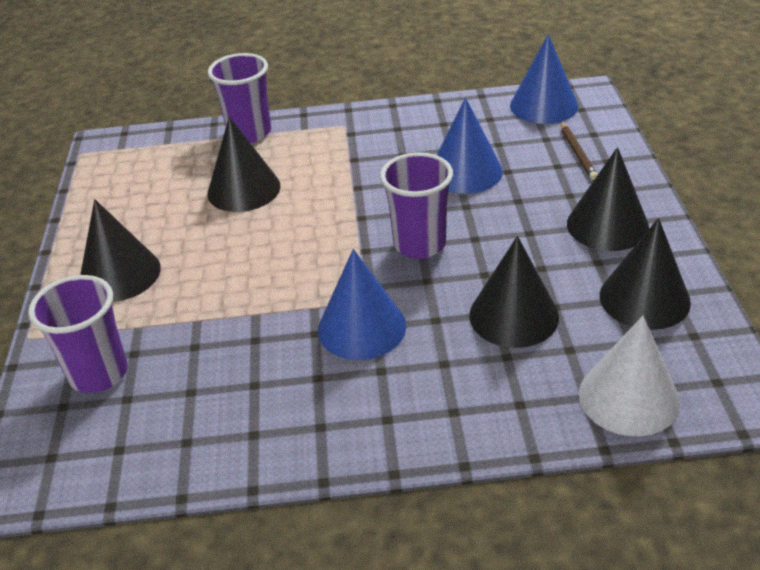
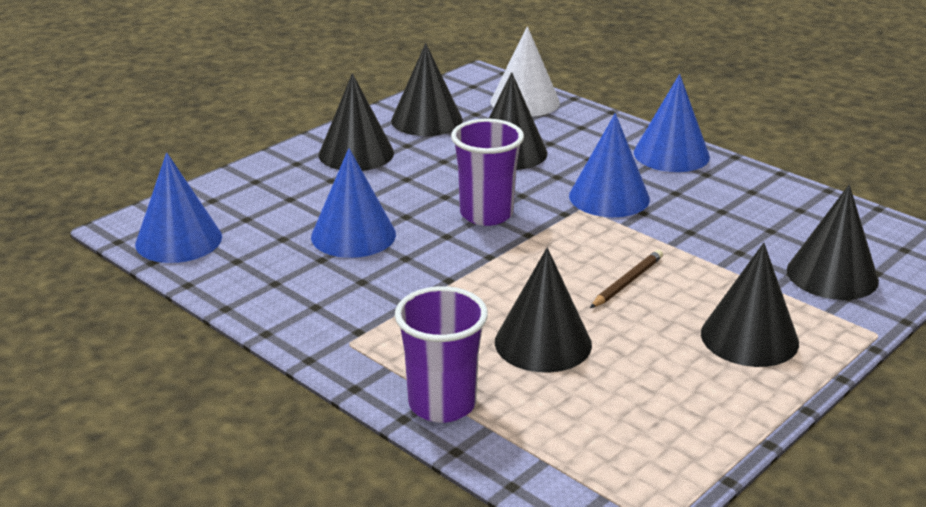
camera: 135 degrees left, 10 degrees down
purple cup [28,275,128,393] -> black cone [787,185,879,300]
brown pencil [560,122,598,180] -> brown pencil moved to [590,250,663,308]
none -> blue cone [634,74,710,172]

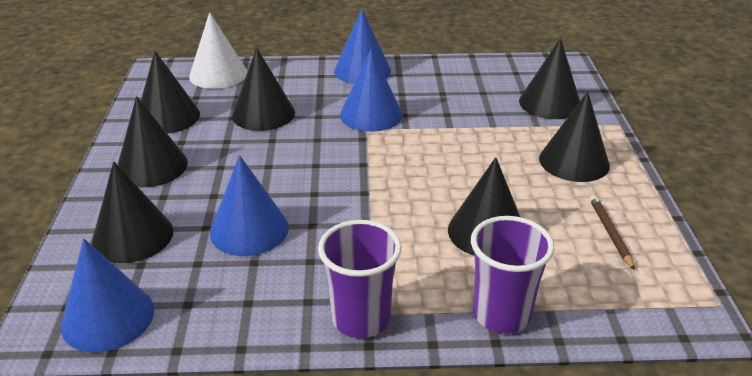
camera: 45 degrees left, 5 degrees up
purple cup [451,119,524,226] -> purple cup moved to [318,220,402,338]
brown pencil [590,250,663,308] -> brown pencil moved to [590,195,635,270]
none -> black cone [92,161,173,263]

